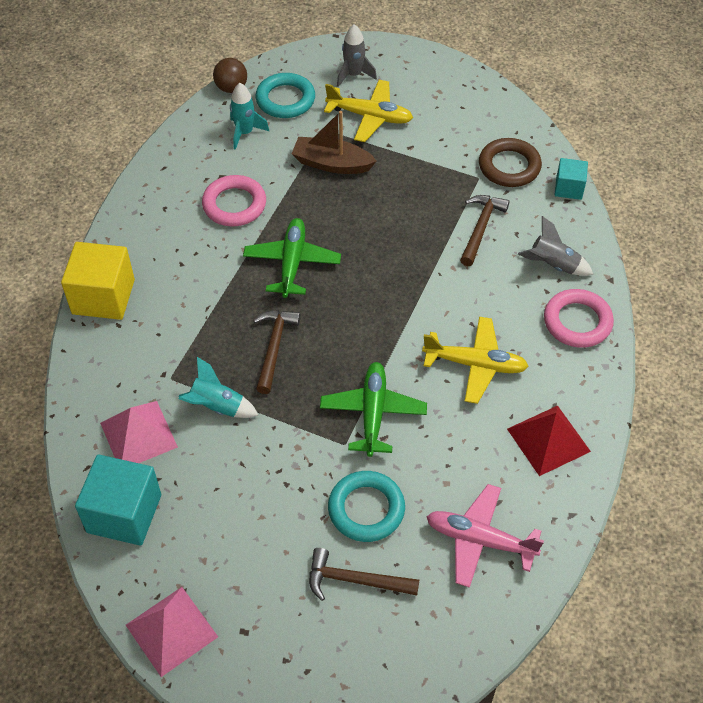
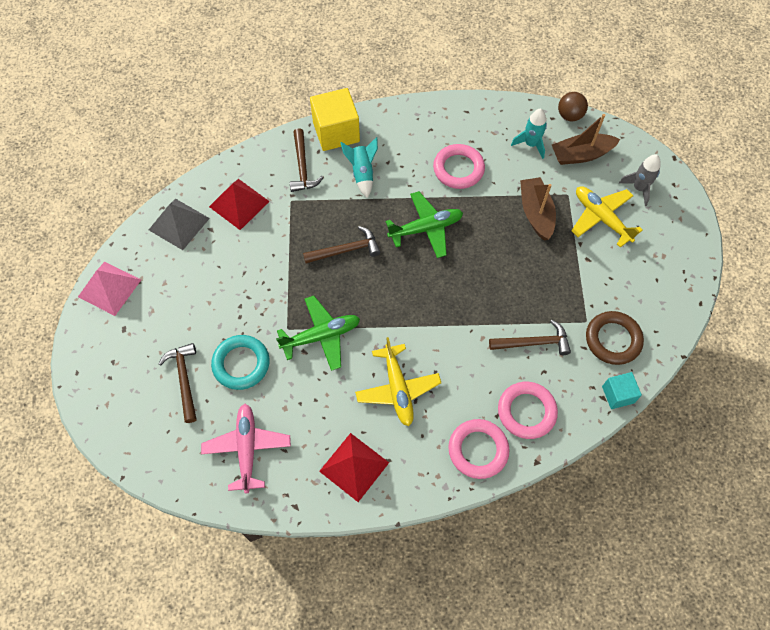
camera: 65 degrees right, 10 degrees up
turquoise cube [75,454,161,546] -> grey pyramid [149,199,210,250]
pink pyramid [100,401,178,463] -> red pyramid [209,179,270,230]
turquoise rocket [179,357,258,418] -> turquoise rocket moved to [340,137,378,198]
turquoise ring [255,73,315,118] -> brown boat [552,114,620,165]
yellow plane [324,80,413,142] -> yellow plane turned 150 degrees clockwise [571,186,643,248]
grey rocket [518,216,593,276] -> pink ring [498,382,558,439]
none -> brown hammer [290,128,324,192]

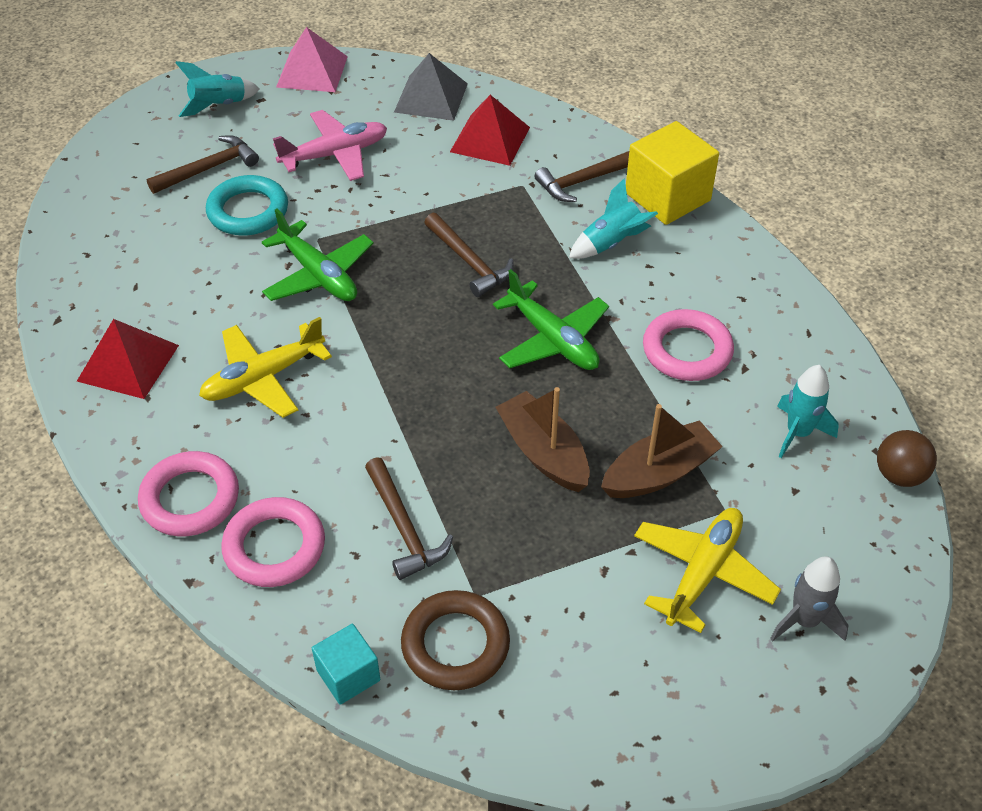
camera: 70 degrees right, 15 degrees down
pink plane [201,404,291,493] -> pink plane moved to [273,110,387,181]
brown boat [552,114,620,165] -> brown boat moved to [495,387,590,492]
none -> turquoise rocket [175,61,260,117]

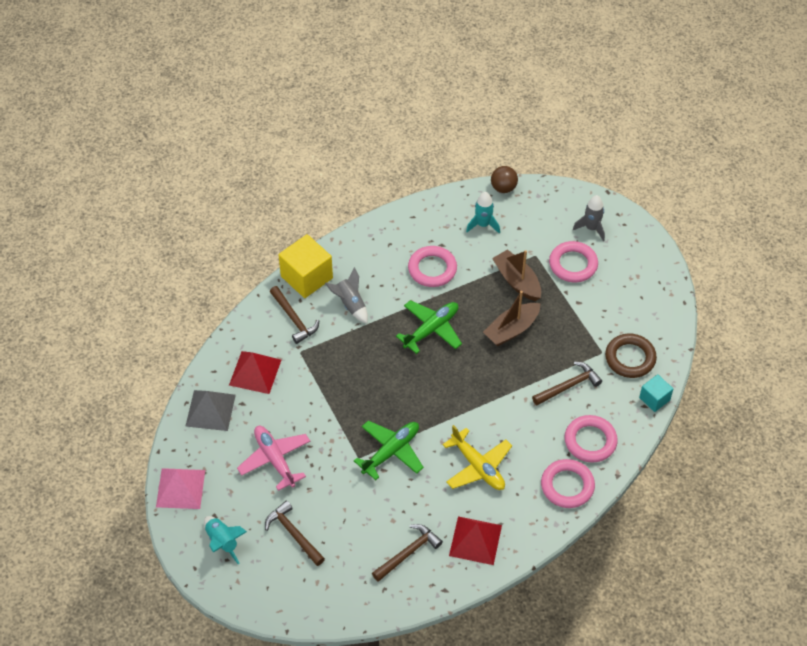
camera: 95 degrees left, 5 degrees up
turquoise ring [206,175,288,235] -> none
brown hammer [424,213,514,297] -> brown hammer moved to [372,524,443,582]
turquoise rocket [569,178,658,259] -> grey rocket [325,267,368,324]
yellow plane [634,508,781,633] -> pink ring [549,241,598,282]

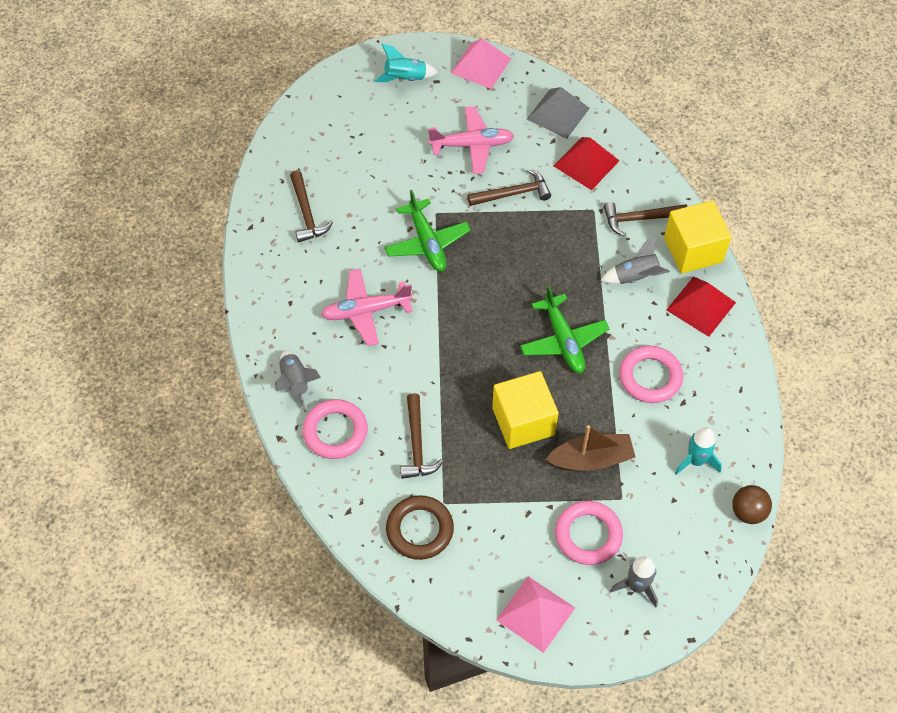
camera: 115 degrees right, 5 degrees up
brown hammer [265,501,325,566] -> brown hammer moved to [467,169,551,206]
yellow plane [442,425,512,490] -> pink plane [321,269,413,346]
red pyramid [449,516,502,565] -> red pyramid moved to [667,276,736,337]
brown boat [483,291,541,346] -> yellow cube [492,371,558,449]
pink ring [541,459,595,508] -> grey rocket [275,350,321,412]
turquoise cube [639,374,673,412] -> none
none -> pink pyramid [496,576,575,653]

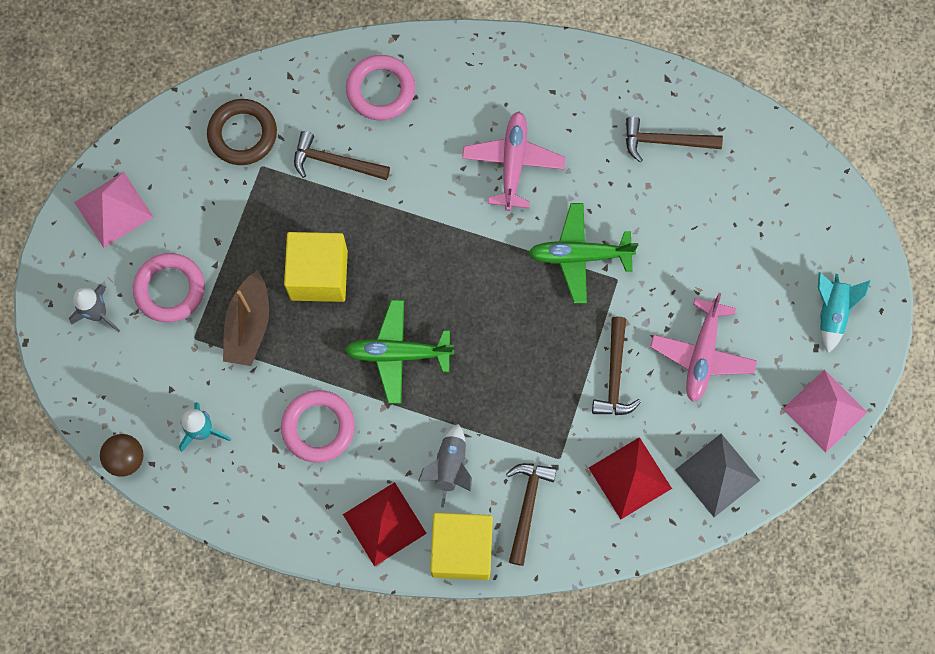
camera: 110 degrees right, 15 degrees up
grey rocket [275,350,321,412] -> none

